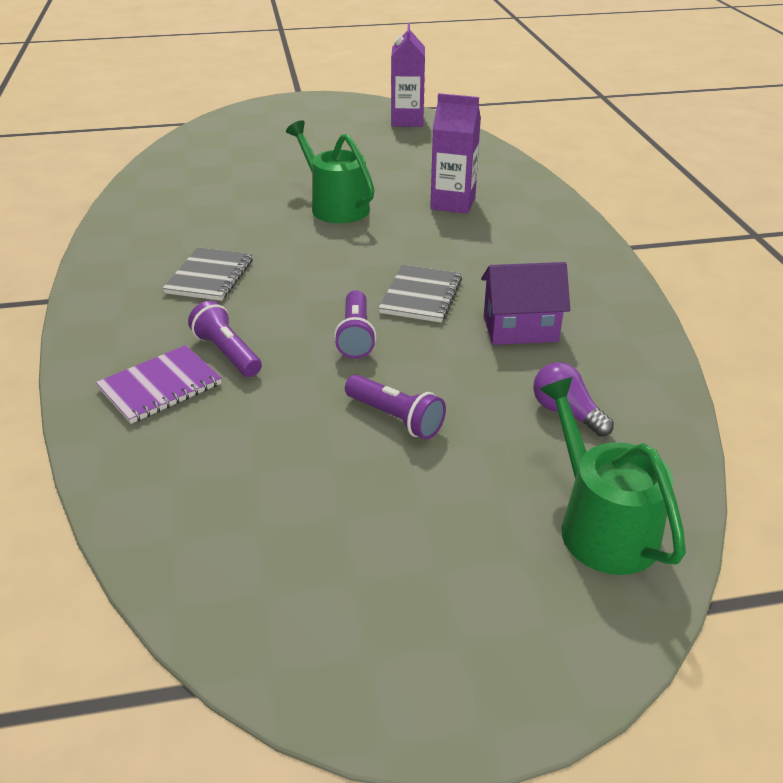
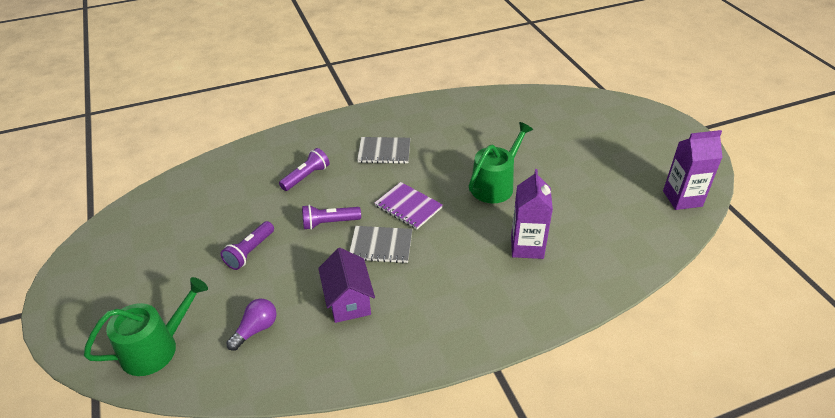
camera: 80 degrees right, 5 degrees up
purple notebook [96,345,222,424] -> purple notebook moved to [374,182,443,229]

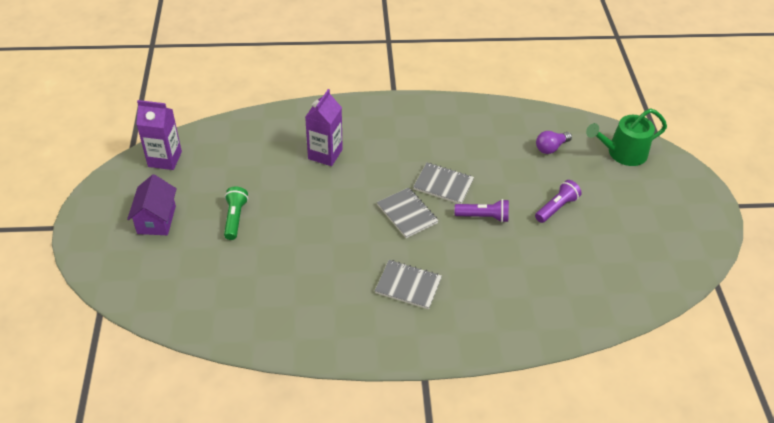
camera: 165 degrees left, 5 degrees up
purple flashlight [279,148,329,191] -> none
purple house [318,248,375,323] -> purple house moved to [127,174,177,235]
purple notebook [374,182,443,229] -> grey notebook [377,187,439,238]
green watering can [469,122,533,203] -> none
none -> green flashlight [224,187,248,240]

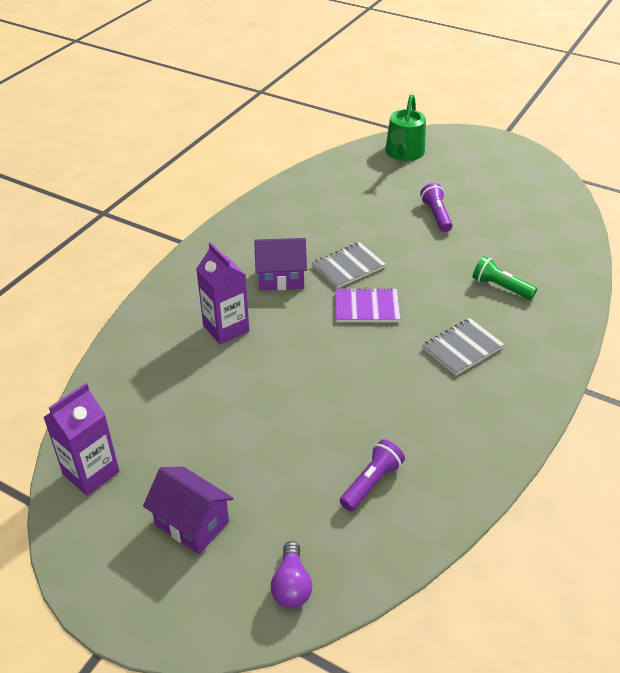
camera: 55 degrees left, 5 degrees down
green flashlight [224,187,248,240] -> green flashlight moved to [473,256,537,300]
grey notebook [377,187,439,238] -> purple notebook [335,288,400,322]
purple flashlight [455,199,509,223] -> purple flashlight moved to [340,439,405,511]
purple light bulb [536,131,572,154] -> purple light bulb moved to [271,541,312,608]
none -> purple house [254,238,307,290]

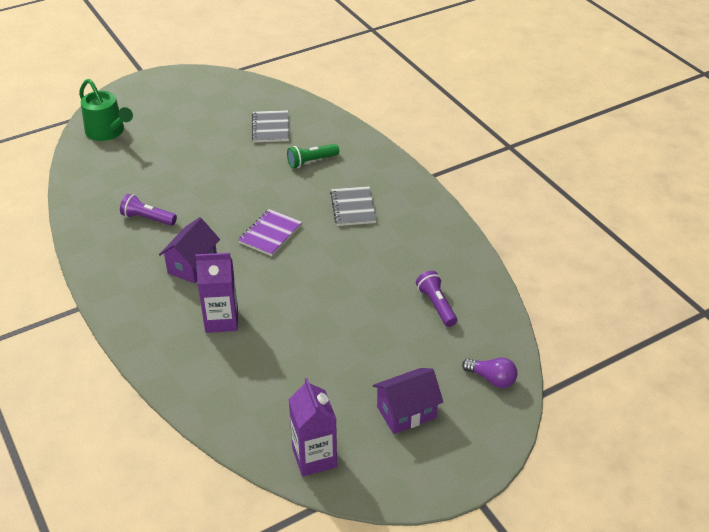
camera: 60 degrees left, 0 degrees up
grey notebook [312,242,386,288] -> grey notebook moved to [252,110,289,142]
purple flashlight [420,183,453,232] -> purple flashlight moved to [120,194,177,226]

